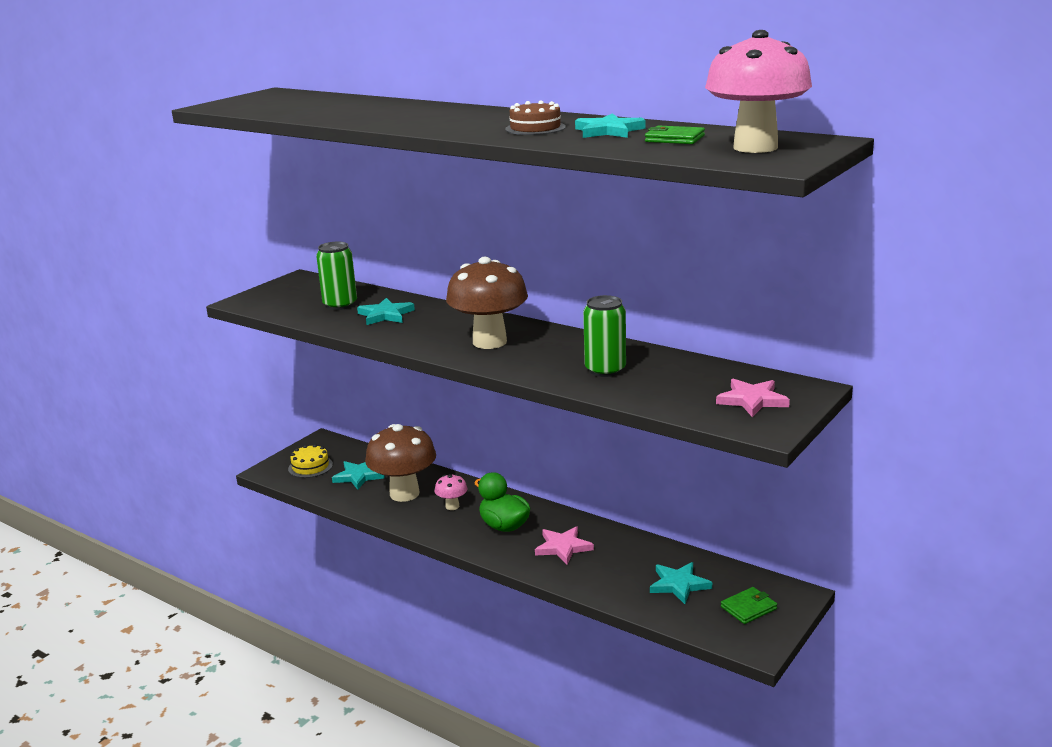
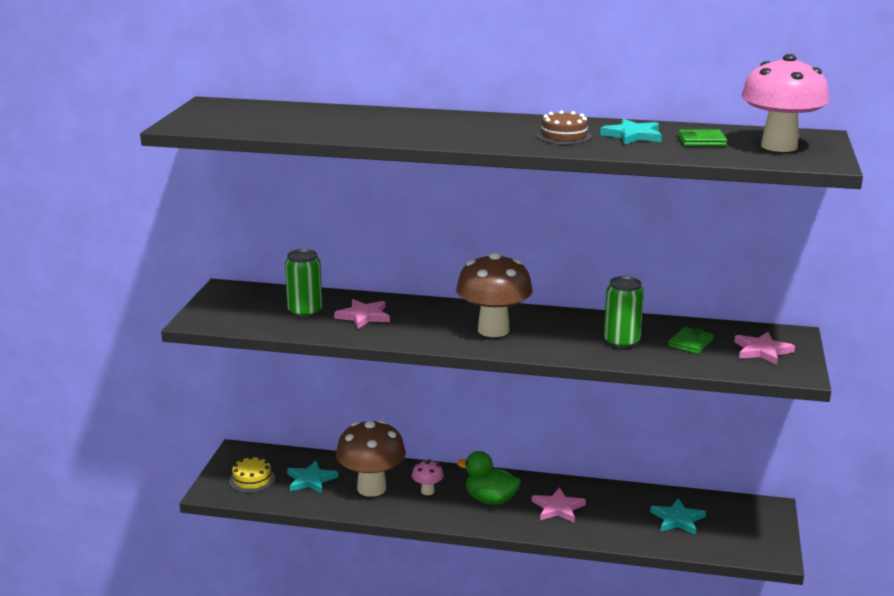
camera: 25 degrees left, 0 degrees up
turquoise star [357,298,415,325] -> pink star [334,299,390,329]
green wallet [721,587,777,624] -> green wallet moved to [668,327,714,354]

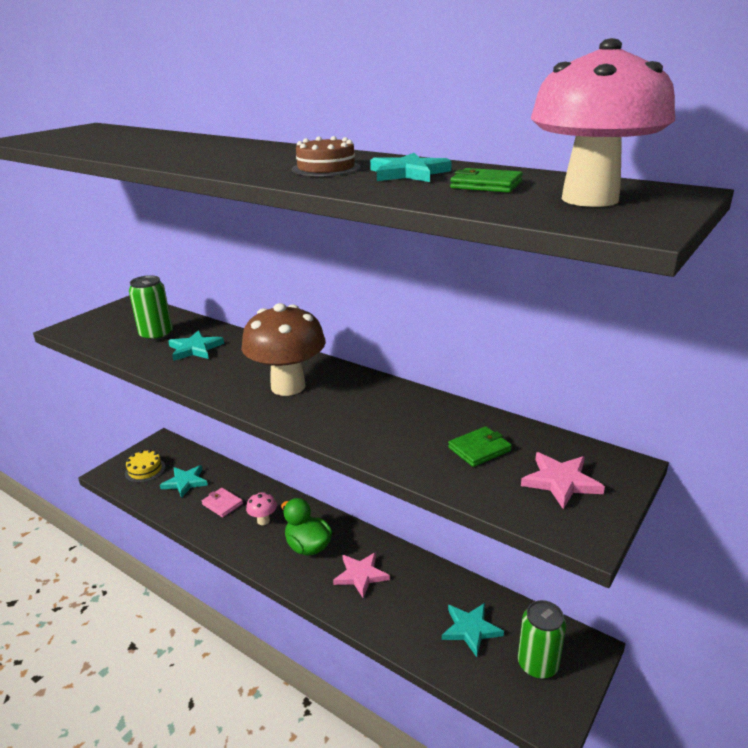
camera: 25 degrees right, 5 degrees up
pink star [334,299,390,329] -> turquoise star [168,330,224,361]
brown mushroom [336,420,406,497] -> pink wallet [202,488,243,517]
green can [604,276,644,349] -> green can moved to [518,600,566,679]

